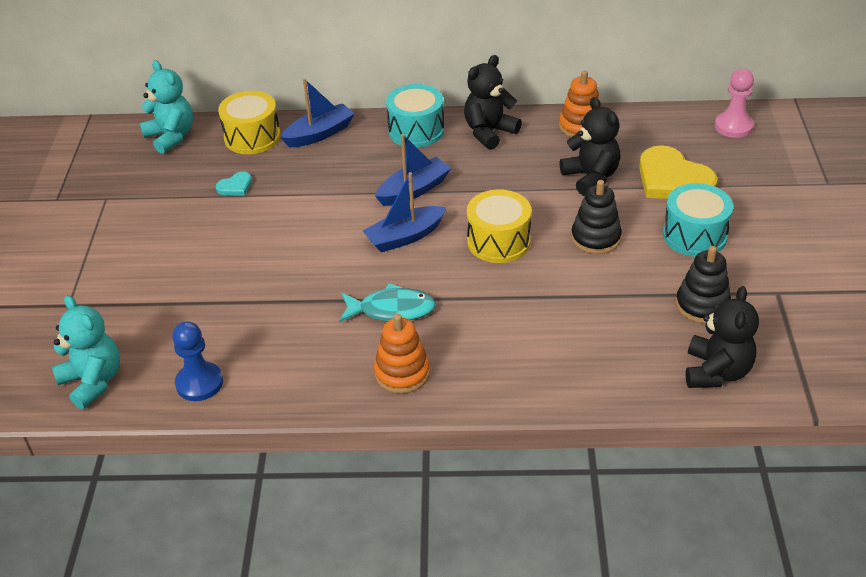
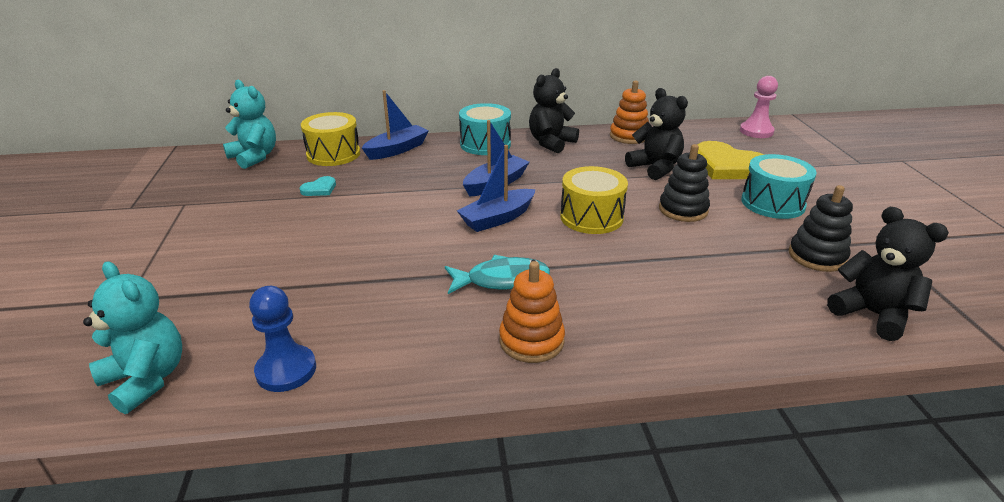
camera: 10 degrees left, 10 degrees down
black teddy bear [686,286,759,388] -> black teddy bear turned 45 degrees counterclockwise [827,207,949,341]

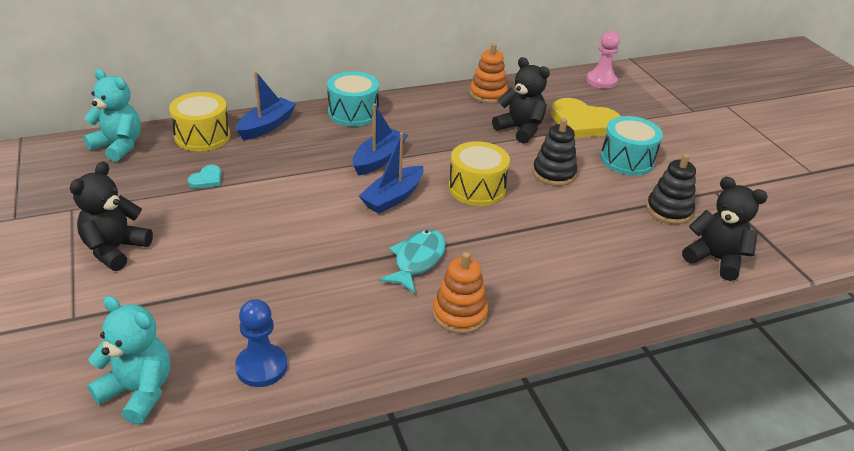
camera: 15 degrees left, 5 degrees up
turquoise fish [445,255,550,294] -> turquoise fish turned 45 degrees counterclockwise [379,229,446,293]
black teddy bear [529,68,579,153] -> black teddy bear moved to [70,161,153,271]

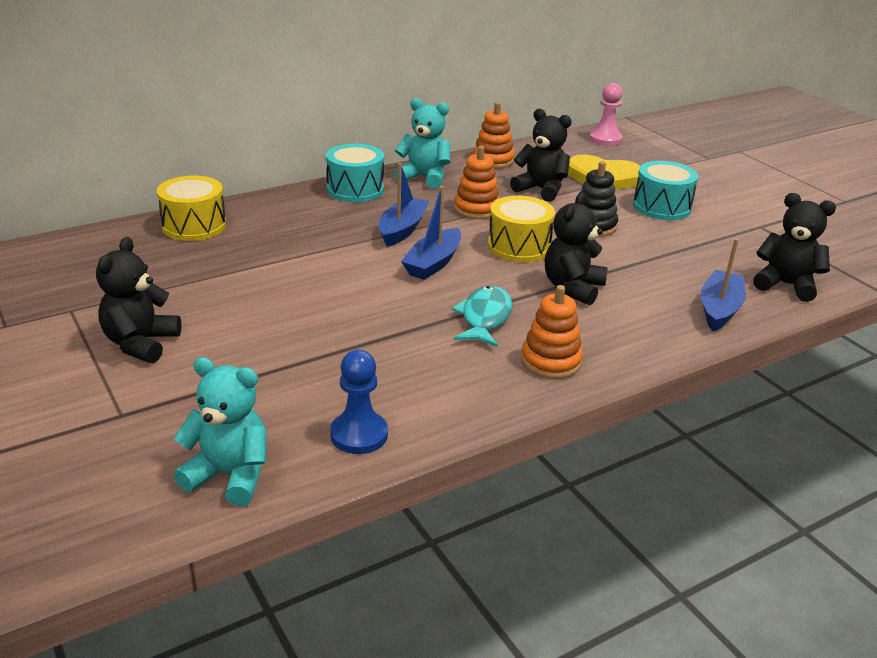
camera: 10 degrees left, 5 degrees down
turquoise teddy bear [83,69,141,162] -> turquoise teddy bear moved to [394,98,451,189]
turquoise heart [188,165,221,189] -> none
blue boat [236,71,296,140] -> blue boat moved to [701,238,746,331]
black stacking toy [647,154,696,224] -> none
none -> orange stacking toy [454,146,499,219]
none -> black teddy bear [545,192,608,305]

